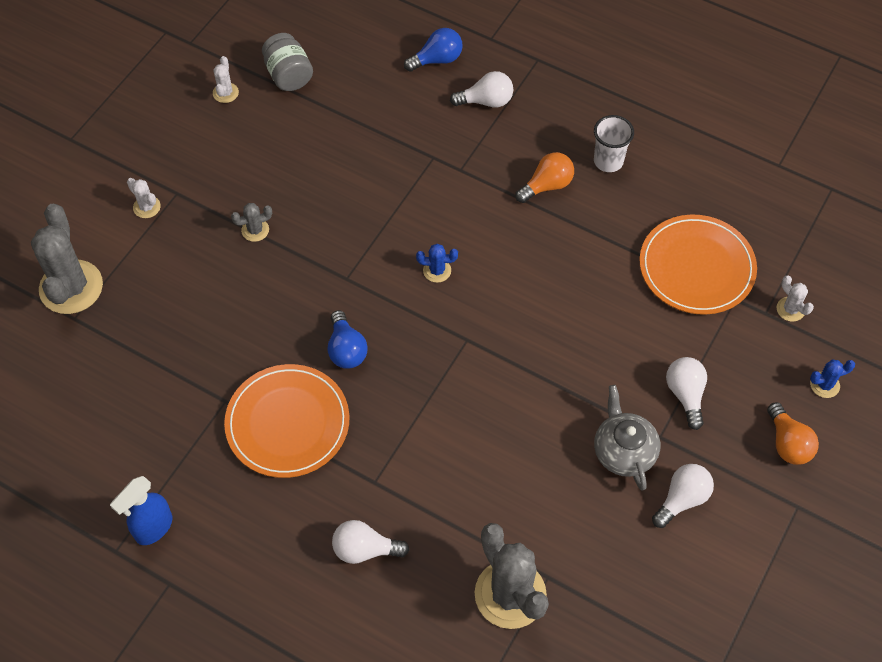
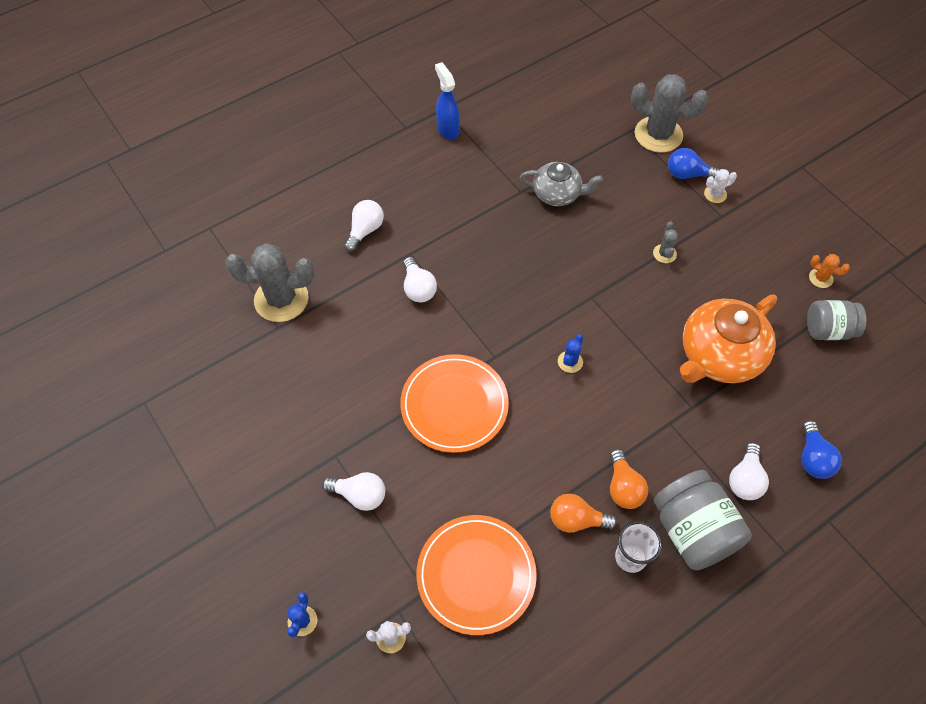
camera: 115 degrees right, 0 degrees up
white cactus [213,56,239,103] -> orange cactus [809,254,850,288]
orange plate [224,364,350,478] -> orange plate moved to [400,354,509,453]
blue light bulb [328,310,368,369] -> blue light bulb moved to [668,148,720,179]
grey teapot [594,385,660,490] -> grey teapot moved to [520,162,603,206]
white light bulb [652,464,714,528] -> white light bulb moved to [403,257,437,302]
orange light bulb [767,402,819,465] -> orange light bulb moved to [550,494,617,533]
none -> grey jar [654,470,752,571]
none -> orange teapot [680,295,777,383]

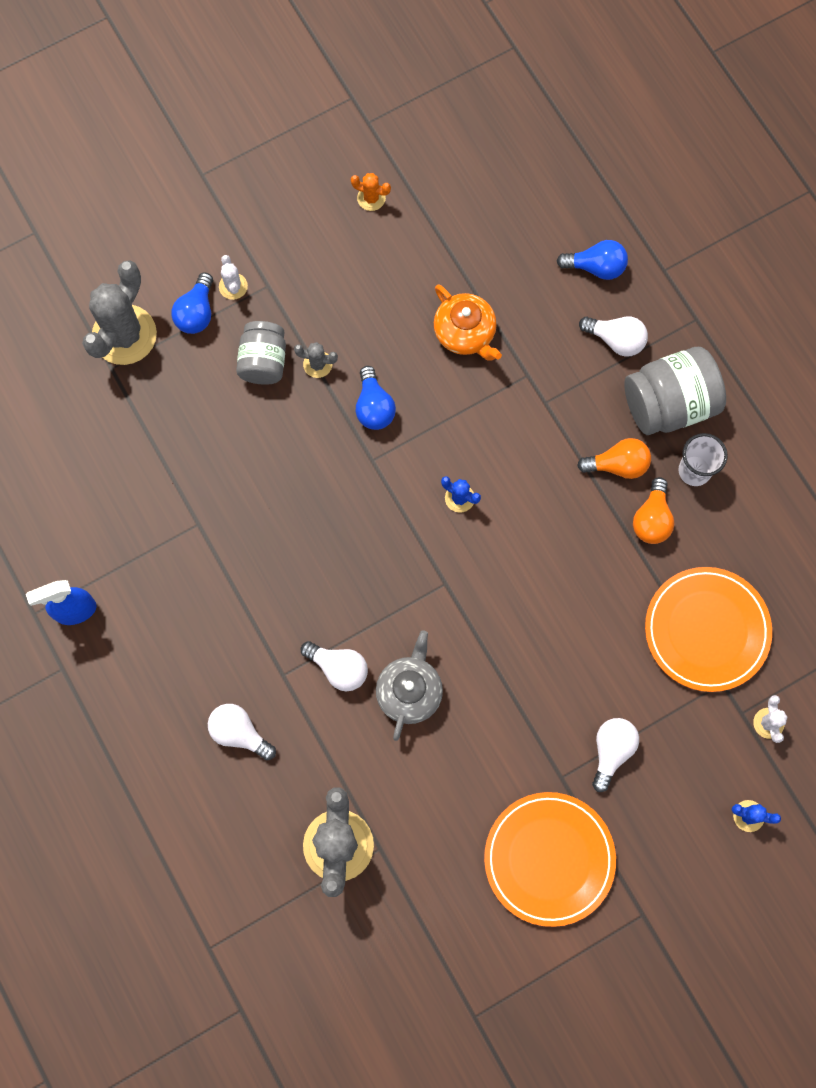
camera: 85 degrees left, 15 degrees up
orange plate [400,354,509,453] -> orange plate moved to [484,792,616,927]
white light bulb [403,257,437,302] -> white light bulb turned 45 degrees clockwise [301,641,368,691]
grey teapot [520,162,603,206] -> grey teapot moved to [376,630,443,741]
orange teapot [680,295,777,383] -> orange teapot [434,285,502,360], size x0.62
grey jar [807,300,866,340] -> grey jar moved to [236,321,286,385]
orange cactus [809,254,850,288] -> orange cactus turned 75 degrees clockwise [351,173,391,211]
none -> blue light bulb [355,366,396,430]

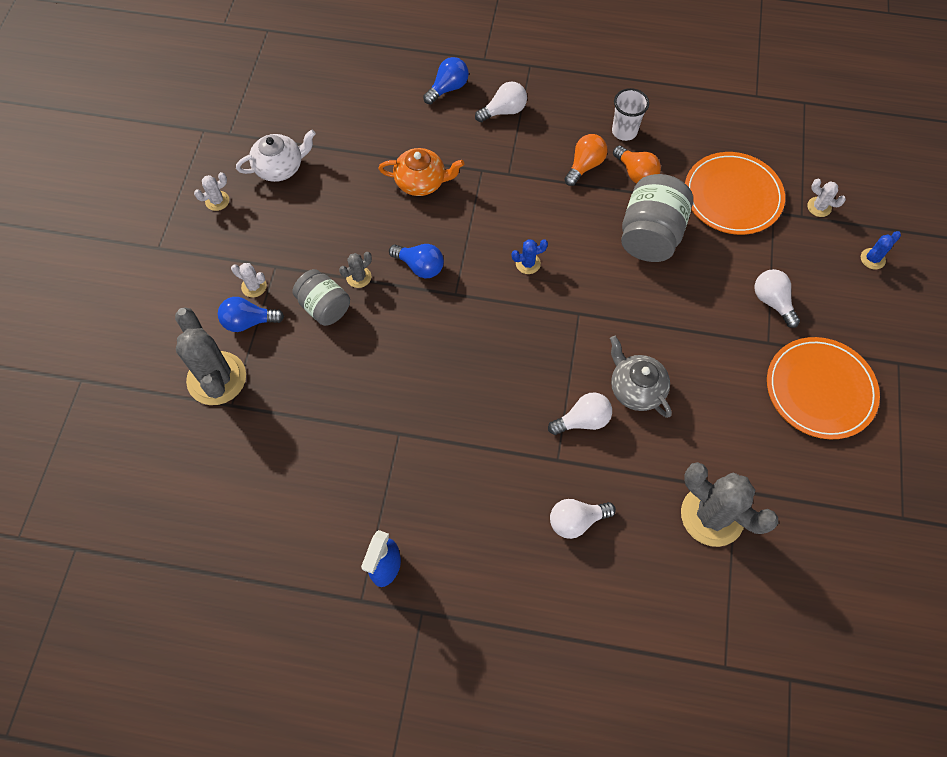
camera: 50 degrees left, 10 degrees down
blue light bulb [171,272,213,334] -> blue light bulb turned 120 degrees clockwise [218,297,284,332]
orange cactus [351,173,391,211] -> white teapot [236,130,316,182]
grey jar [624,347,726,435] -> grey jar moved to [621,174,693,262]
none -> white cactus [194,172,229,211]

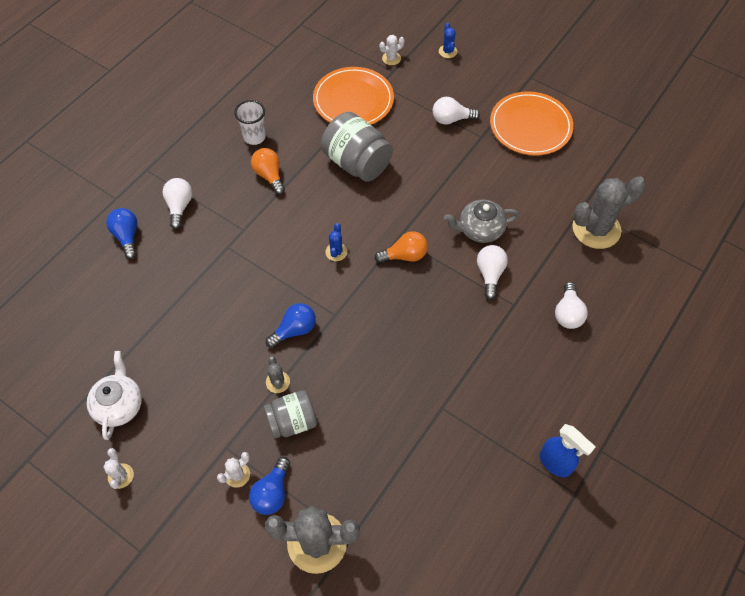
camera: 65 degrees left, 5 degrees down
orange teapot [379,148,464,196] -> none
orange light bulb [613,146,661,184] -> orange light bulb moved to [375,231,428,263]

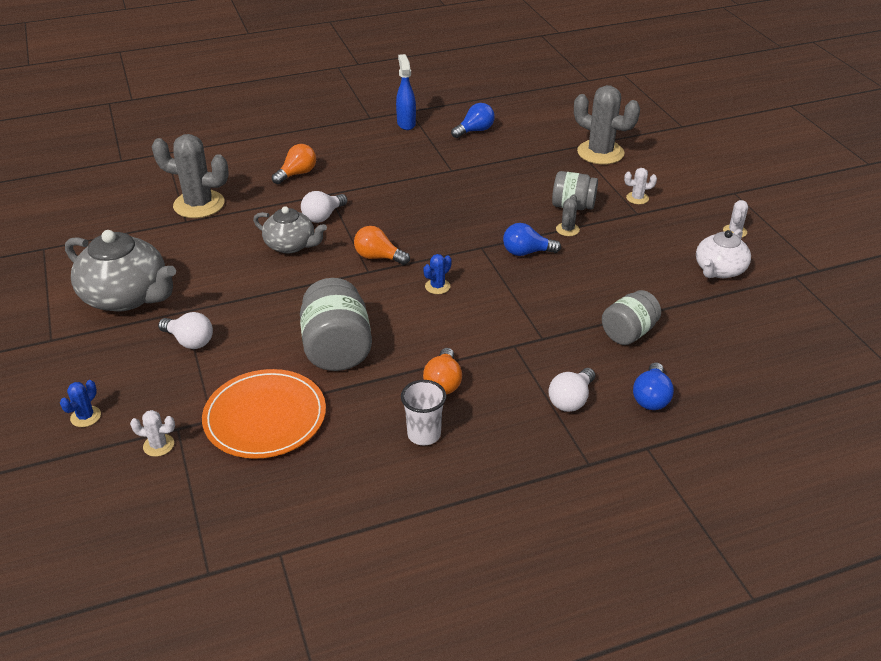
camera: 145 degrees left, 20 degrees down
blue light bulb [249,457,290,515] -> blue light bulb moved to [451,103,495,138]
orange plate [490,91,574,156] -> grey teapot [65,230,176,311]
white light bulb [555,282,588,329] -> orange light bulb [272,144,316,184]
none -> grey jar [602,290,661,345]

